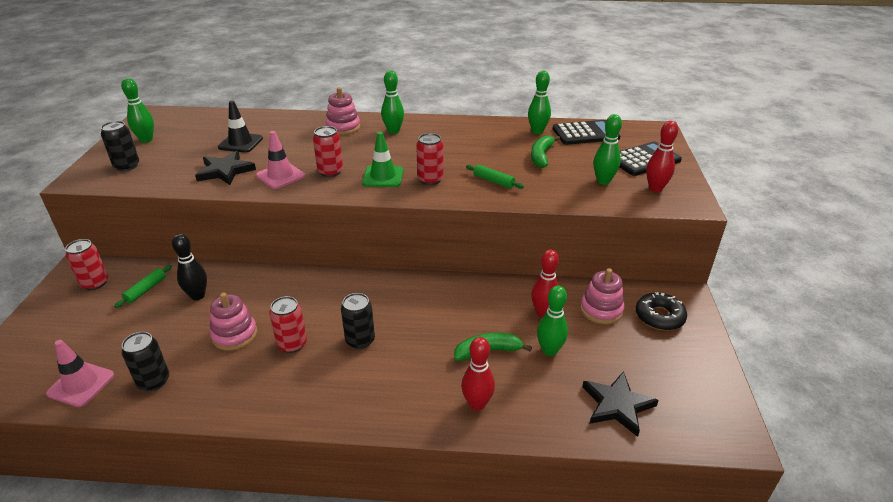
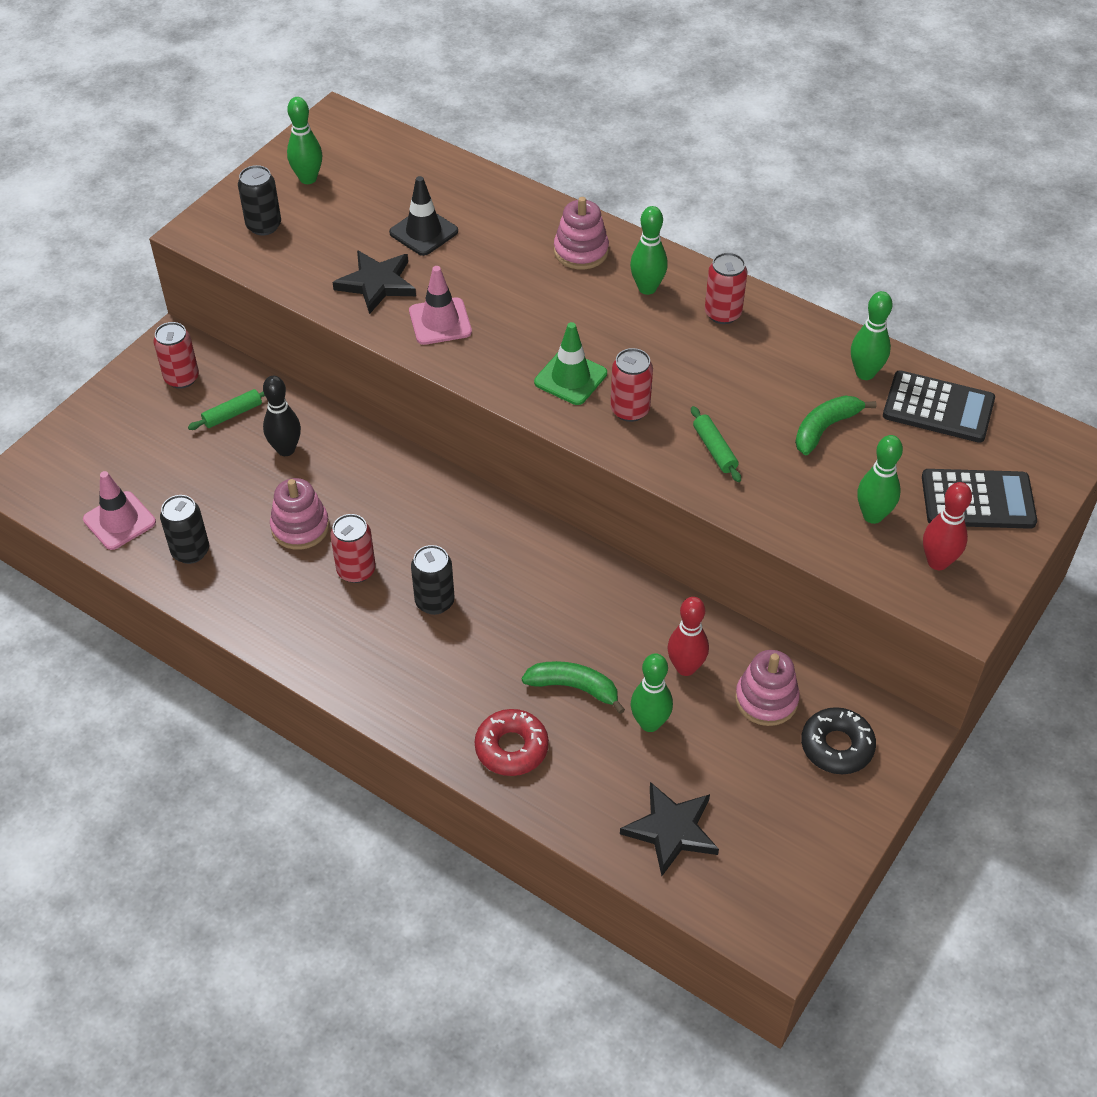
camera: 30 degrees right, 15 degrees up
red can [313,126,343,177] -> red can moved to [705,252,748,324]
red bowling pin [461,337,495,411] -> red donut [474,709,549,776]

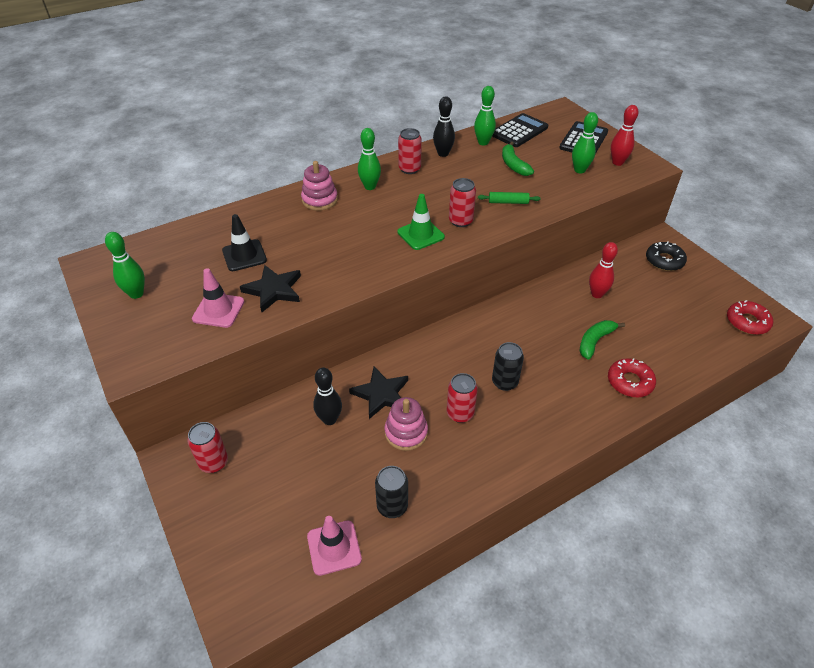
camera: 65 degrees left, 5 degrees down
green rolling pin [188,389,265,430] -> none
black can [238,165,281,236] -> none
pink traffic cone [409,266,472,345] -> pink traffic cone moved to [192,268,244,328]
black star [620,782,719,876] -> black star moved to [349,367,408,419]
green bowling pin [631,653,673,732] -> none
pink stacking toy [735,650,800,726] -> none
none -> black bowling pin [433,96,455,157]
none -> red donut [727,300,773,335]

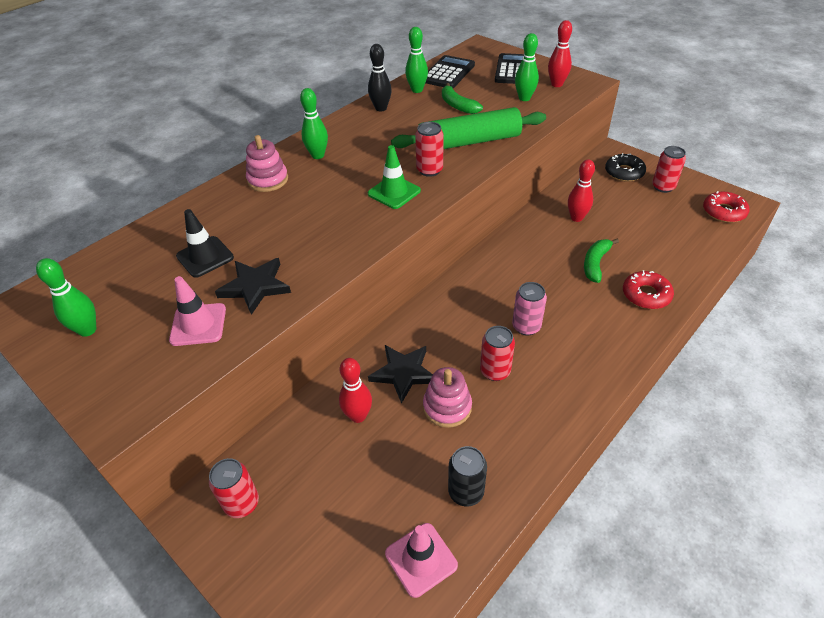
camera: 15 degrees left, 0 degrees up
black bowling pin [313,367,342,425] -> red bowling pin [339,358,372,423]
red can [398,128,422,174] -> red can moved to [652,146,686,193]
green rolling pin [478,192,541,204] -> green rolling pin [391,107,546,149], size x2.39
black can [492,342,524,391] -> pink can [512,282,547,336]

